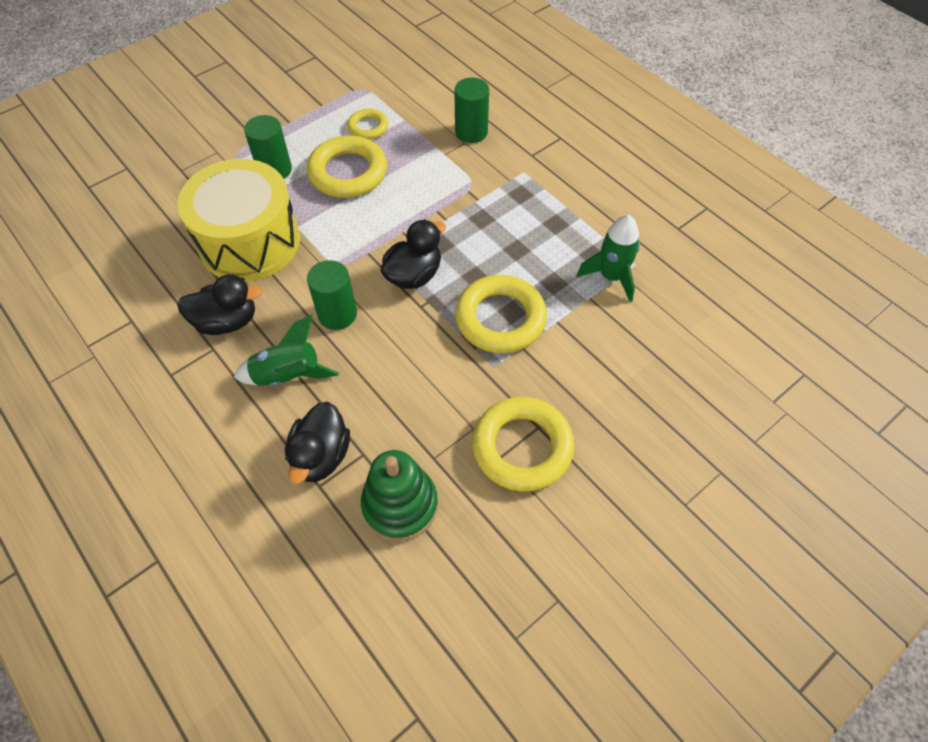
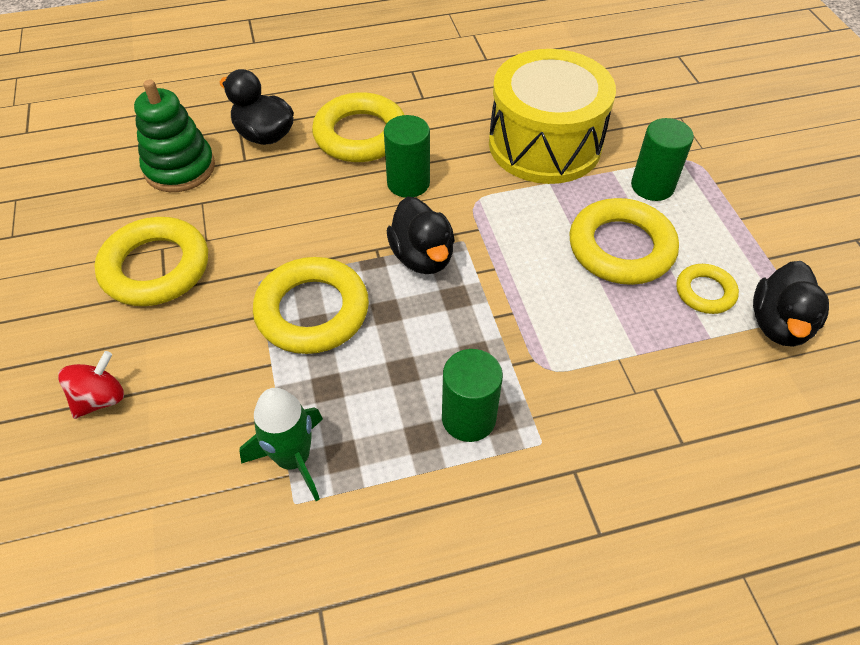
camera: 115 degrees right, 5 degrees down
black duck [177,274,262,335] -> black duck moved to [753,261,829,347]
green rocket [234,315,339,386] -> yellow ring [312,92,404,162]
green cylinder [455,78,489,143] -> green cylinder moved to [442,349,503,442]
none -> red spinning top [58,351,124,419]

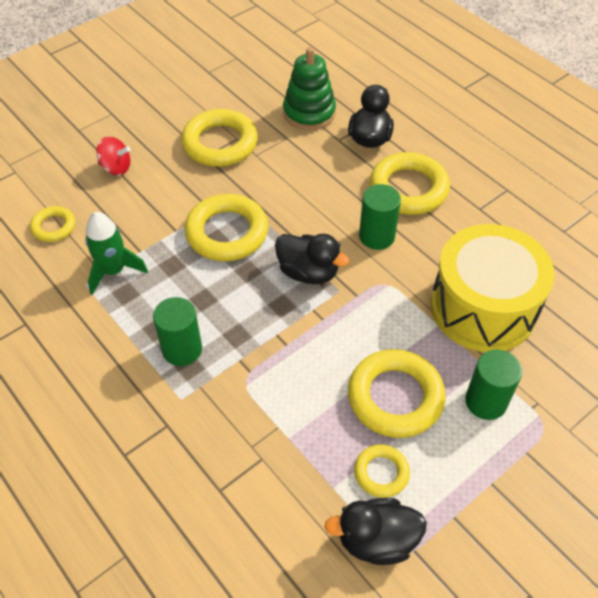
camera: 65 degrees right, 0 degrees up
black duck [387,196,455,274] -> black duck turned 105 degrees counterclockwise [275,234,349,284]
none -> yellow ring [30,206,75,242]

